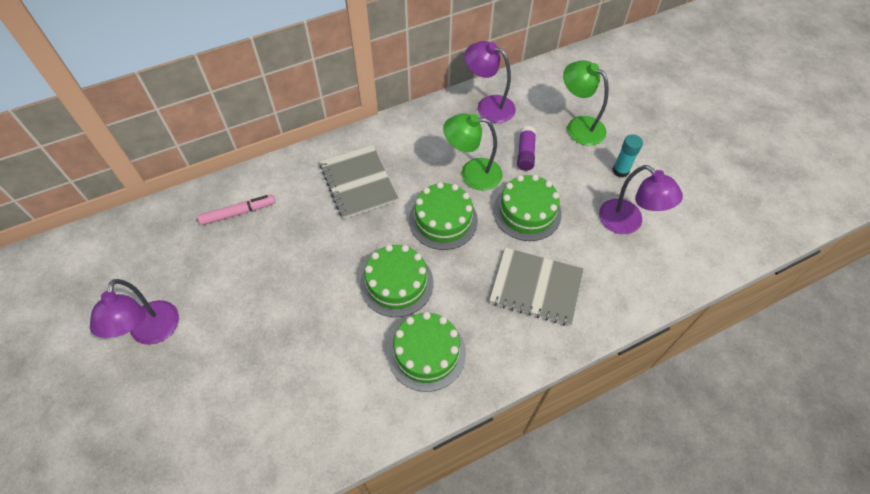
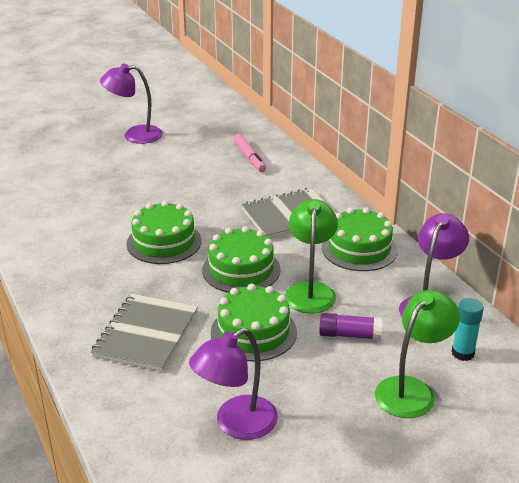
camera: 90 degrees right, 25 degrees down
green cake [388,312,466,392] -> green cake moved to [322,207,398,271]
turquoise glue stick [612,134,643,178] -> turquoise glue stick moved to [451,298,484,361]

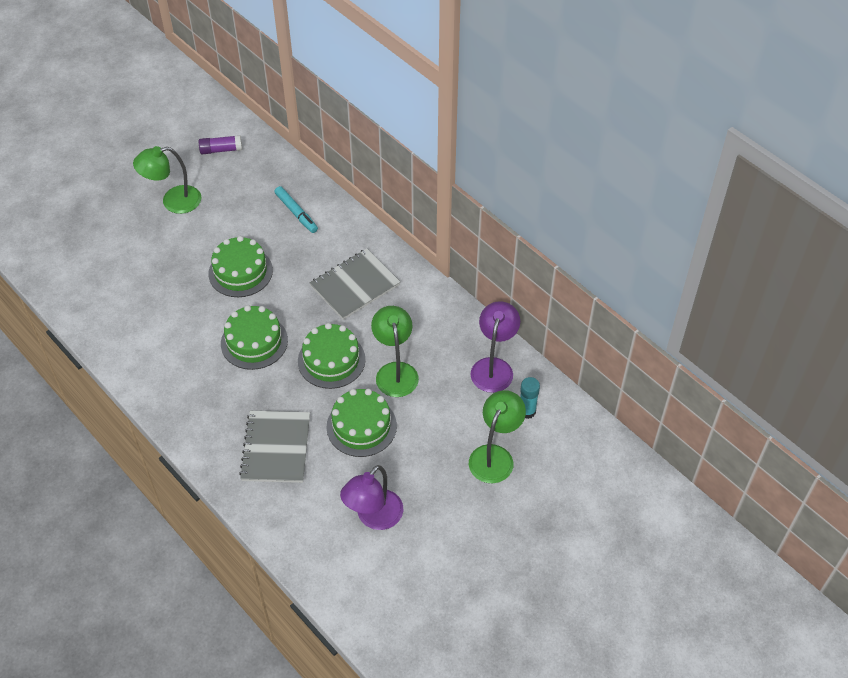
camera: 15 degrees left, 20 degrees up
purple lamp [100,63,163,144] -> green lamp [133,146,201,214]
pink marker [233,134,266,172] -> turquoise marker [274,186,318,233]
purple glue stick [319,313,382,340] -> purple glue stick moved to [199,135,242,154]
green cake [322,207,398,271] -> green cake moved to [209,236,273,297]

